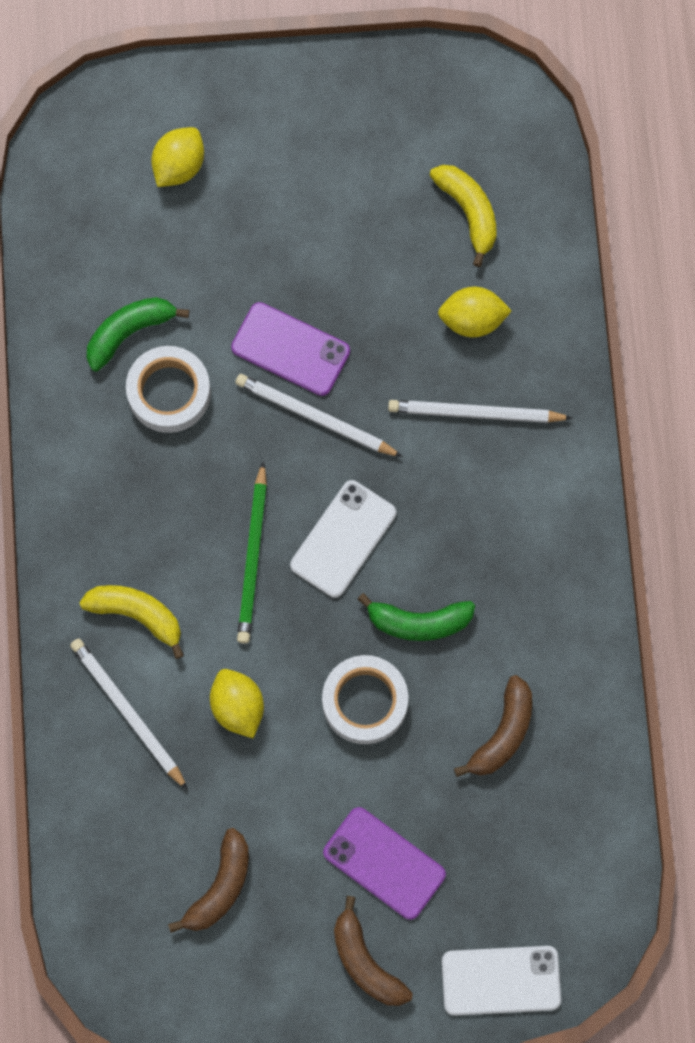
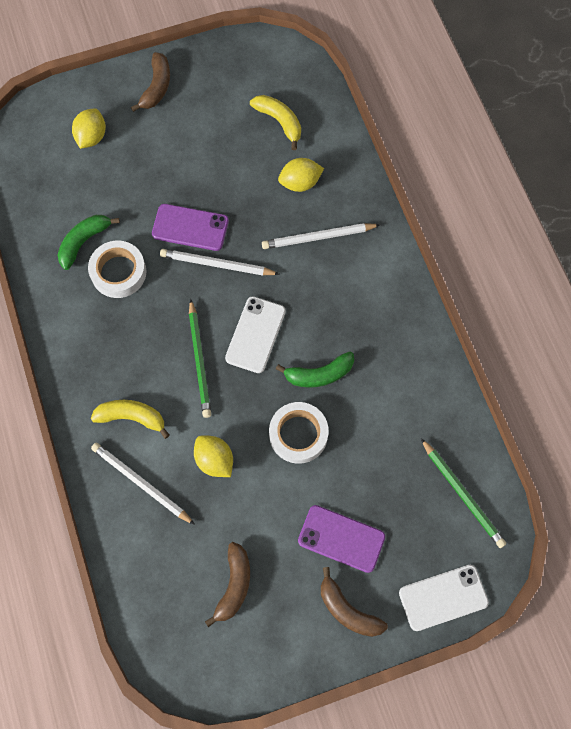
camera: 15 degrees left, 5 degrees down
brown banana [454,675,532,777] -> brown banana moved to [131,52,170,112]
none -> green pencil [421,438,506,548]

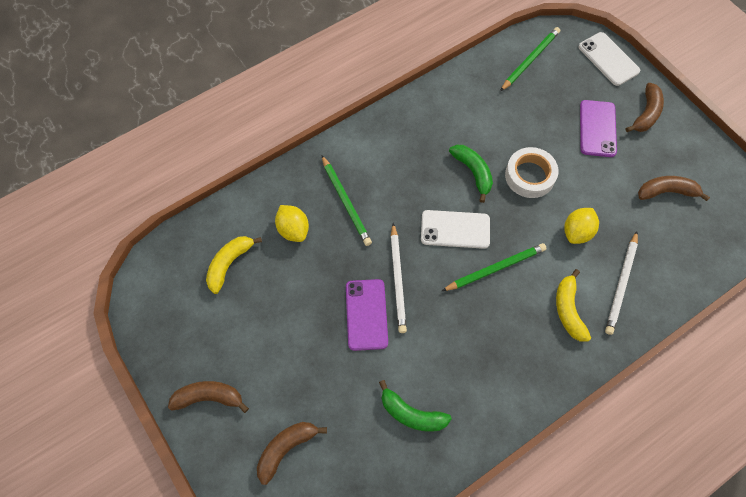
camera: 105 degrees left, 5 degrees down
yellow lemon [72,108,106,149] -> brown banana [257,422,327,485]
white tape [88,241,146,298] -> none
white pencil [262,223,380,249] -> green pencil [322,156,372,246]

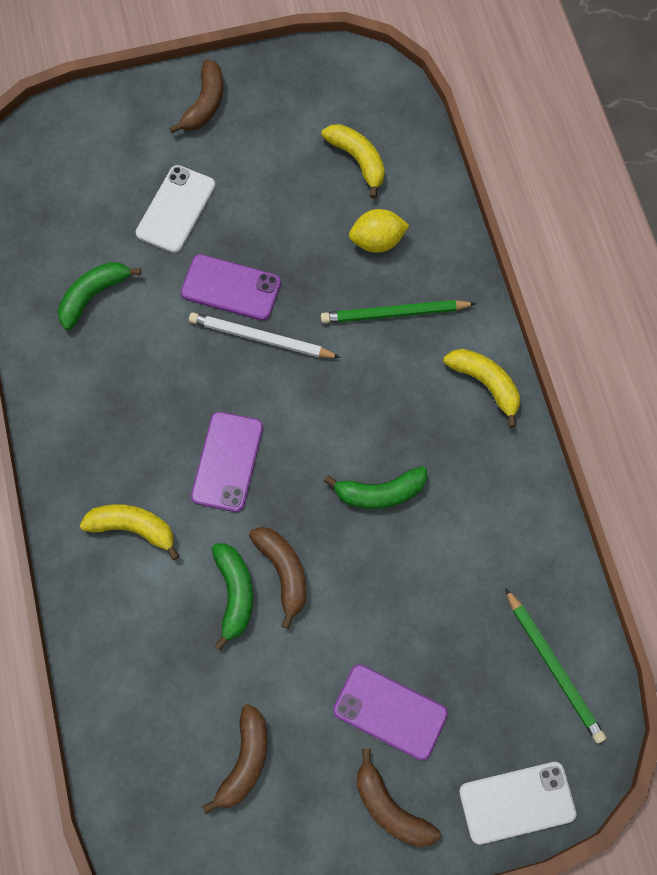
camera: 110 degrees right, 5 degrees up
brown banana [257,422,327,485] -> brown banana moved to [249,527,306,629]
white phone [421,210,490,249] -> white phone moved to [136,165,216,253]
green pencil [442,243,547,291] -> purple phone [191,412,263,512]
white tape [505,147,558,198] -> none
yellow lemon [564,208,599,244] -> green banana [212,544,253,650]
white pencil [605,231,638,335] -> none
none -> yellow banana [443,349,520,428]

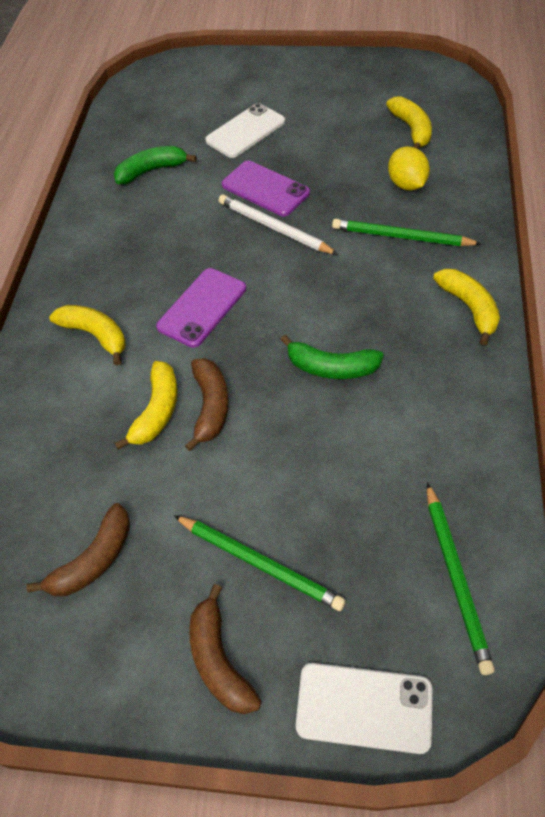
camera: 25 degrees right, 15 degrees down
brown banana [169,59,223,133] -> none
green banana [212,544,253,650] -> yellow banana [114,361,178,450]
purple phone [333,664,448,760] -> green pencil [174,515,346,611]
yellow lemon [349,209,409,253] -> yellow lemon turned 60 degrees clockwise [388,146,430,190]

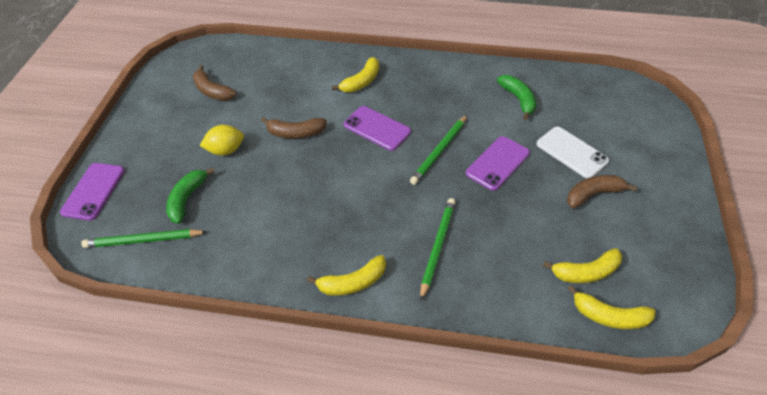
camera: 90 degrees right, 5 degrees down
yellow banana [114,361,178,450] -> yellow banana moved to [567,285,656,329]
green pencil [174,515,346,611] -> green pencil moved to [410,115,467,185]
brown banana [189,584,261,714] -> brown banana moved to [567,175,637,208]
white pencil [219,194,338,255] -> none
green banana [280,335,384,379] -> green banana moved to [166,167,215,224]
white phone [296,663,432,754] -> purple phone [60,163,125,221]
yellow lemon [388,146,430,190] -> yellow lemon moved to [200,125,244,156]

